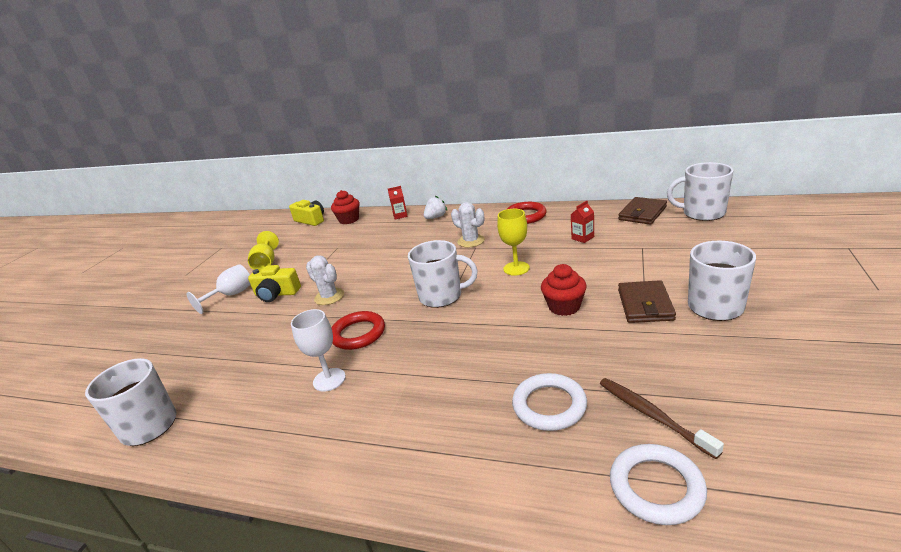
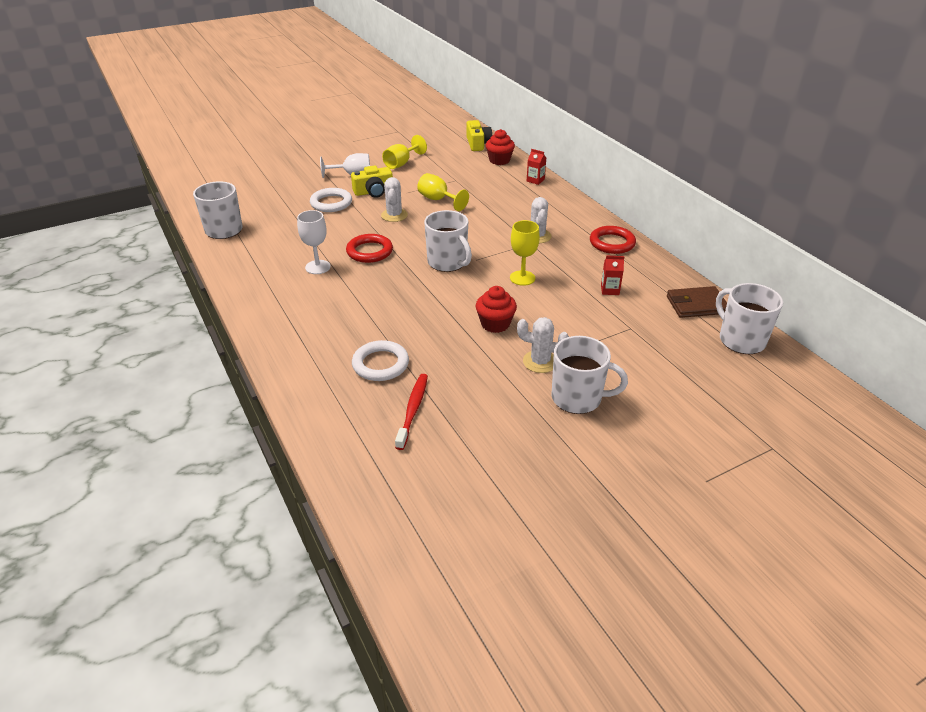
camera: 40 degrees right, 10 degrees up
yellow camera [248,265,301,302] -> yellow camera turned 75 degrees counterclockwise [351,165,393,198]
white strawberry [424,196,448,219] -> none
brown toothbrush [600,378,724,459] -> red toothbrush [395,374,428,450]
white ring [610,444,707,525] -> white ring moved to [310,188,352,212]
brown wallet [618,280,676,323] -> white cactus [517,317,569,373]
none -> yellow goblet [417,173,469,211]

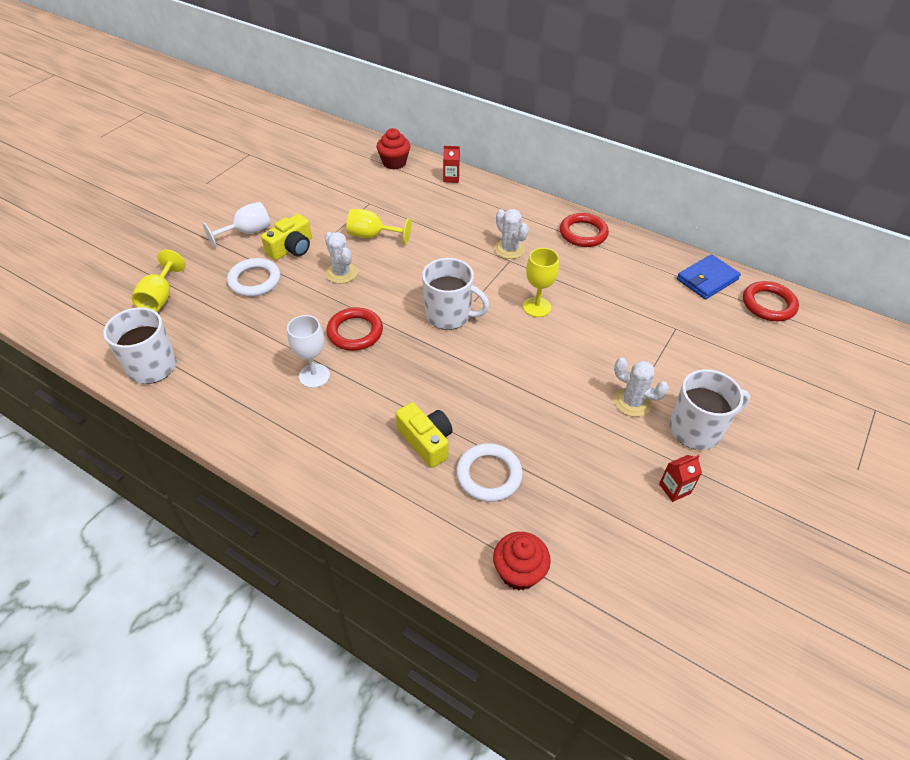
camera: 30 degrees left, 10 degrees up
yellow goblet [382,135,427,169] -> yellow goblet moved to [132,250,186,312]
red toothbrush [395,374,428,450] -> none
yellow camera [466,120,492,151] -> yellow camera moved to [396,402,452,468]
red cupcake [476,286,517,333] -> red cupcake moved to [493,532,551,590]
white cactus [517,317,569,373] -> white cactus turned 45 degrees clockwise [614,358,669,417]
red carton [601,256,624,295] -> red carton moved to [659,455,702,502]
brown wallet [667,286,727,318] -> blue wallet [677,254,741,300]
white mug [716,283,783,354] -> red ring [743,281,799,321]

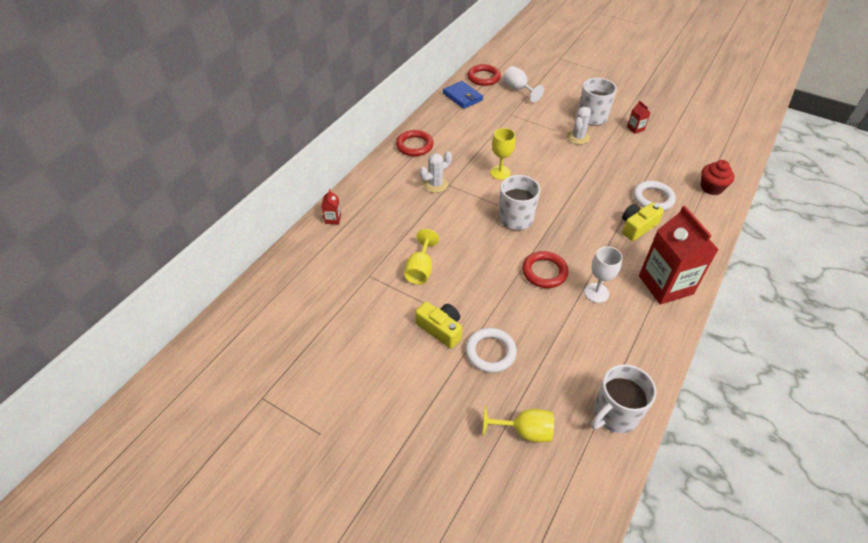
camera: 90 degrees left, 0 degrees up
white goblet [203,202,271,248] -> white goblet moved to [503,66,544,102]
white cactus [325,232,358,284] -> none
red cupcake [377,128,410,170] -> none
none -> red carton [639,206,719,305]

